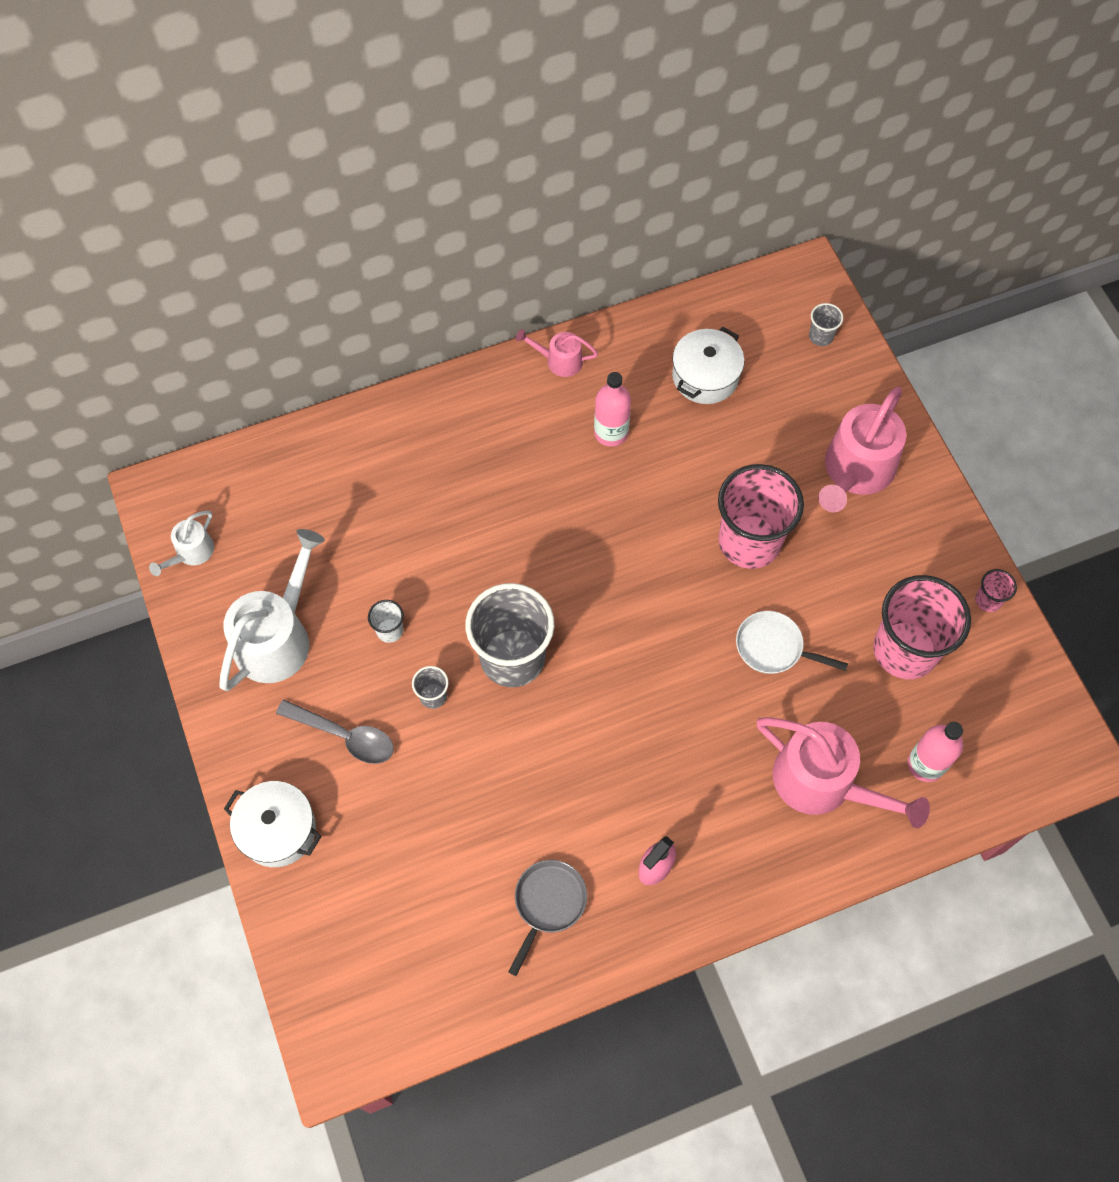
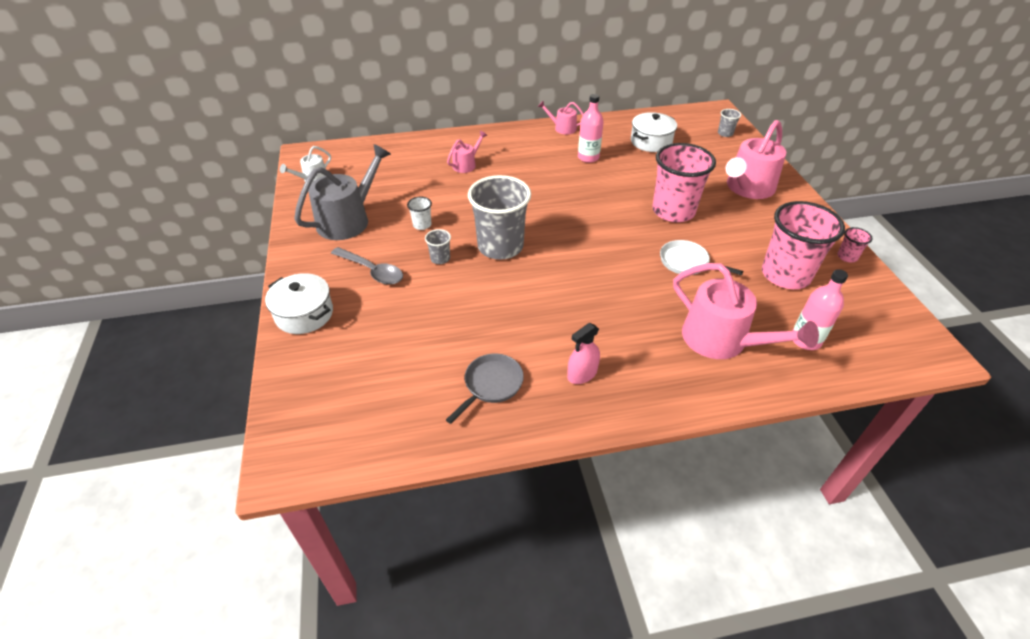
camera: 10 degrees right, 20 degrees down
white watering can [219,529,325,691] -> grey watering can [294,144,391,240]
none -> pink watering can [447,131,487,173]

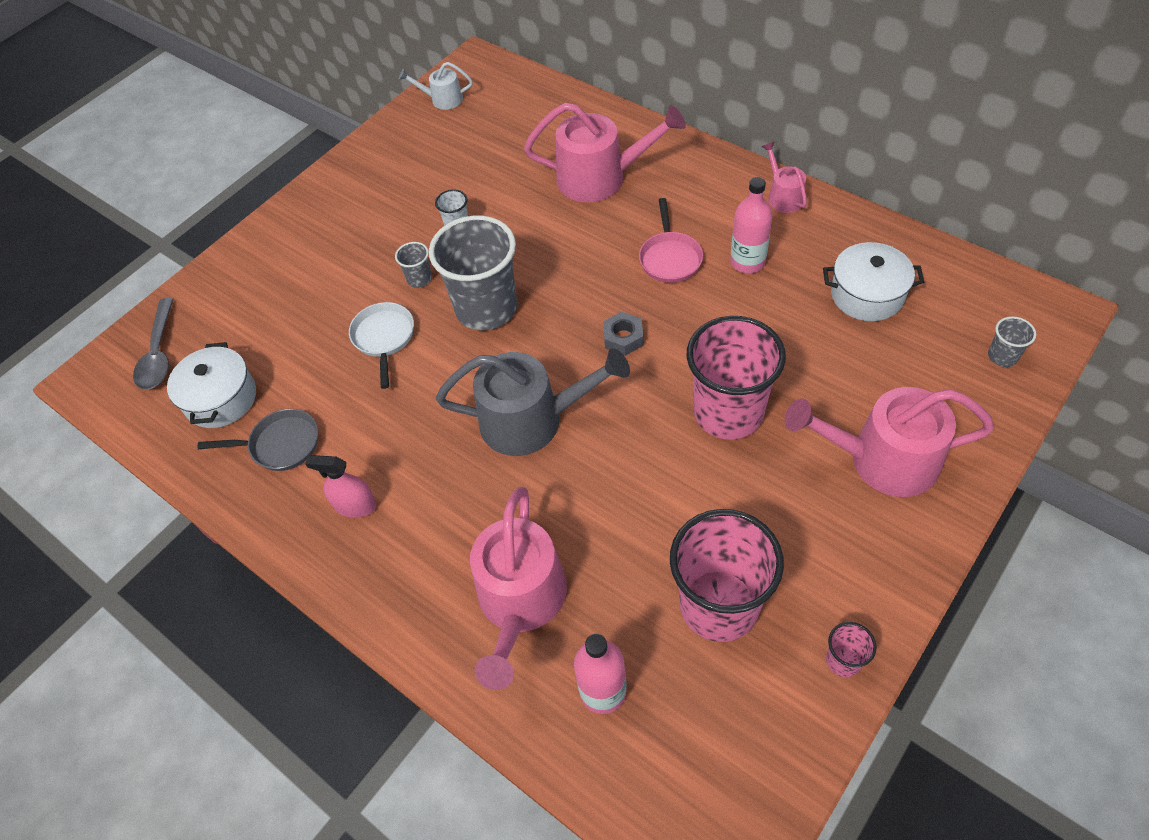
camera: 55 degrees right, 10 degrees up
white pot [265,273,333,334] -> white pot moved to [167,342,256,428]
grey watering can [294,144,391,240] -> grey watering can moved to [436,348,630,456]
grey spoon [331,247,403,285] -> grey spoon moved to [133,298,174,390]
pink watering can [447,131,487,173] -> pink watering can [524,103,686,202], size x1.97
white pan [660,240,743,276] -> white pan moved to [349,302,414,389]
none -> grey nut [603,311,644,356]
none -> pink pan [639,198,703,283]

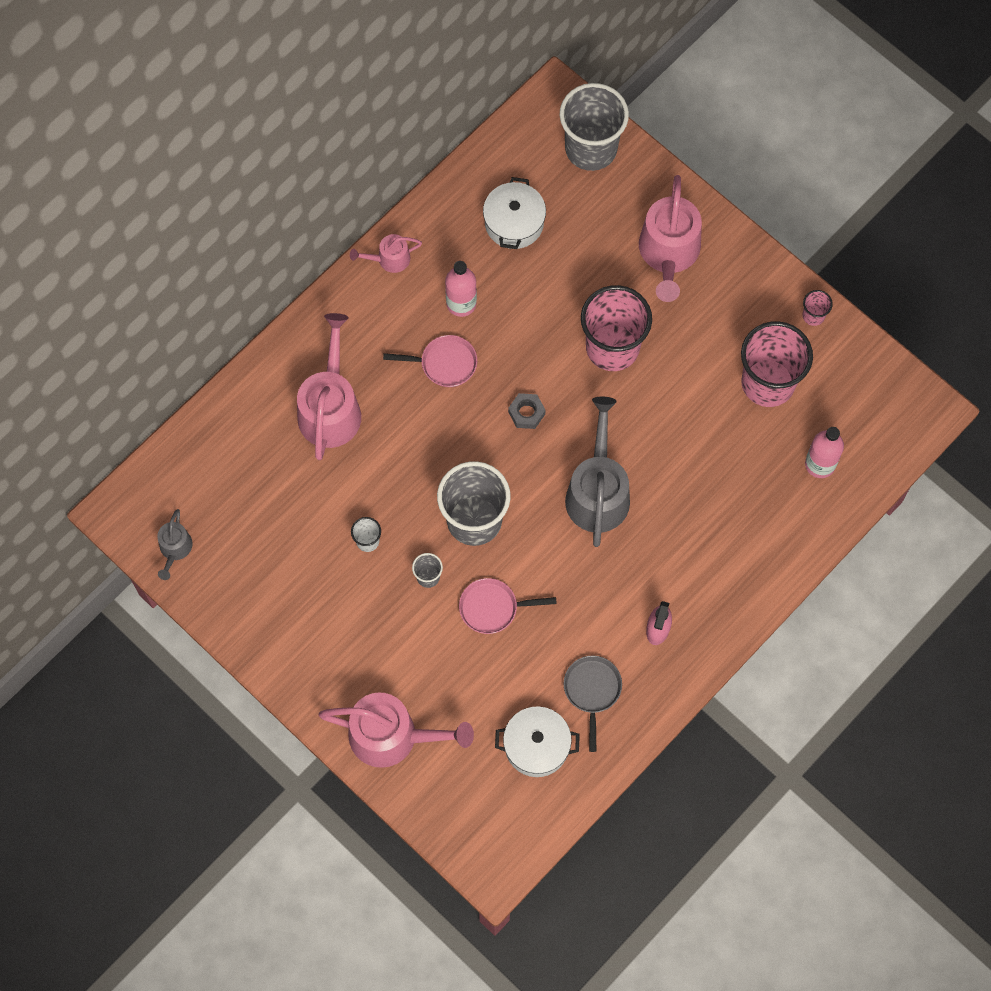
camera: 90 degrees left, 15 degrees up
grey spoon [133,298,174,390] -> none
white pan [349,302,414,389] -> pink pan [459,578,557,634]
white watering can [399,62,473,110] -> grey watering can [157,509,192,580]
pink watering can [470,487,567,690] -> pink watering can moved to [319,692,474,768]
grey cup [988,316,1036,367] -> grey cup [559,83,629,171], size x2.37

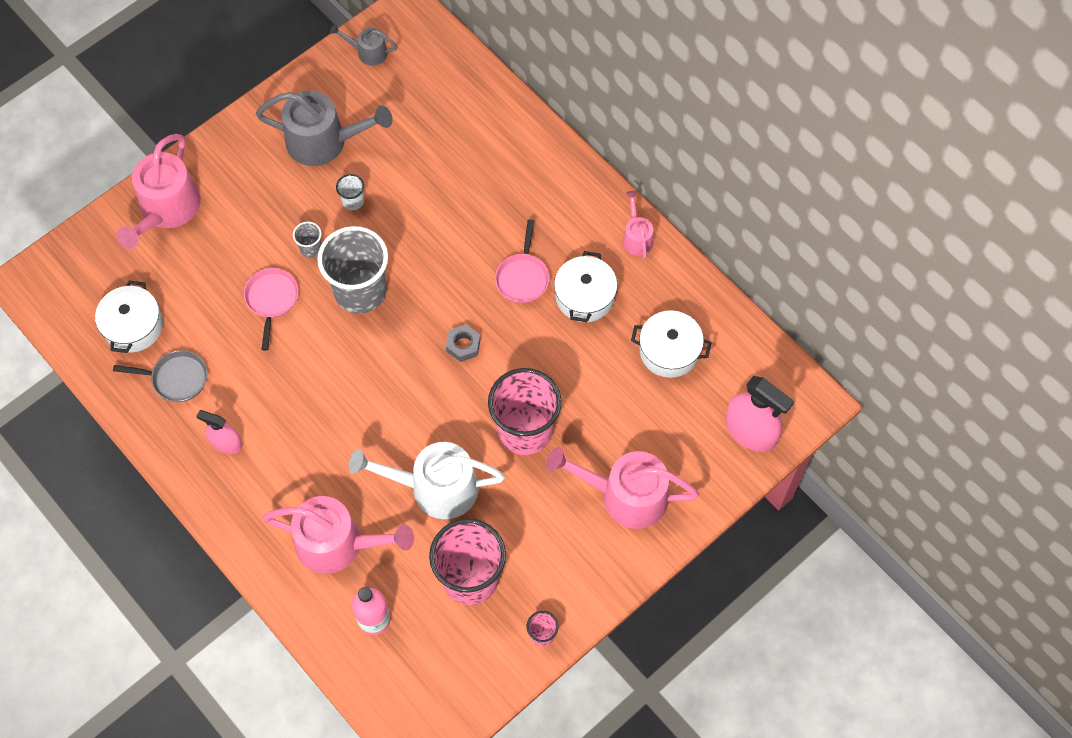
camera: 95 degrees right, 5 degrees down
pink watering can [297,313,361,460] -> pink watering can moved to [262,496,414,574]
pink bottle [445,261,477,317] -> white pot [554,251,617,322]
grey cup [559,83,629,171] -> pink spray bottle [725,376,794,452]
grey watering can [565,397,630,547] -> grey watering can moved to [256,91,393,166]
none -> white watering can [349,442,505,519]

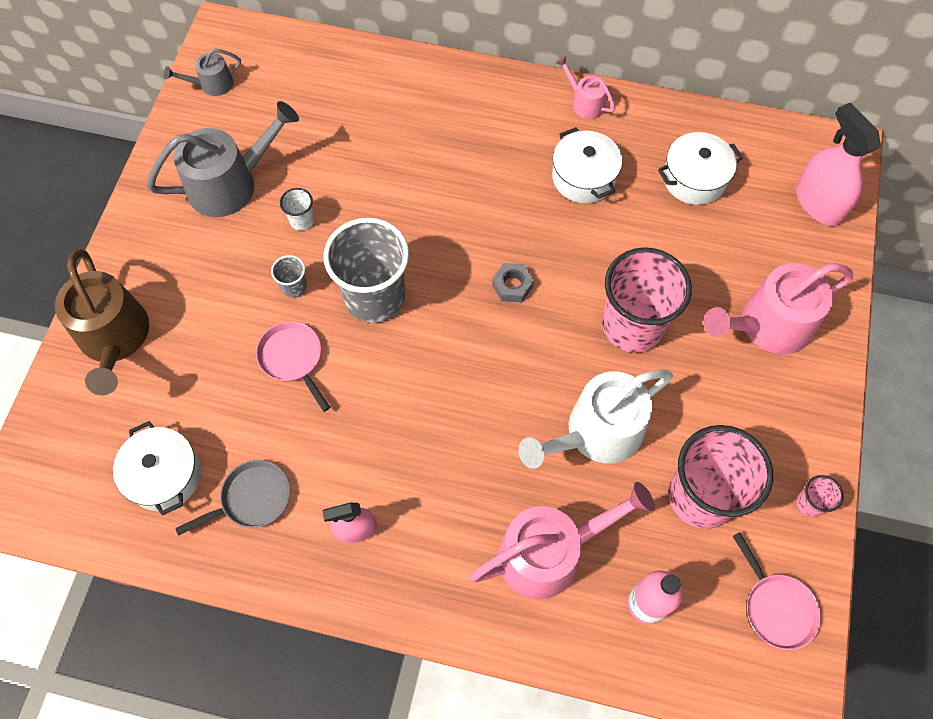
camera: 35 degrees left, 0 degrees up
pink watering can [116,134,201,249] -> brown watering can [55,249,149,395]
pink pan [495,219,549,303] -> pink pan moved to [733,532,821,650]
pink spray bottle [725,376,794,452] -> pink spray bottle turned 120 degrees counterclockwise [796,103,880,226]

